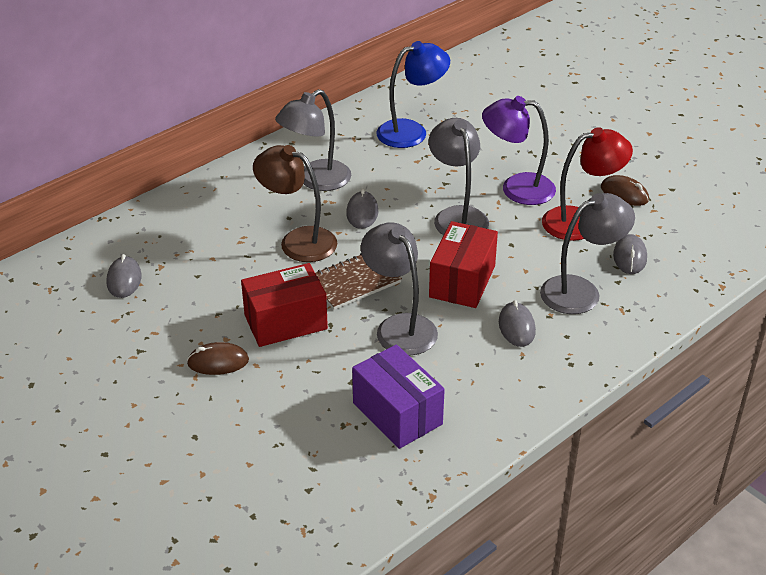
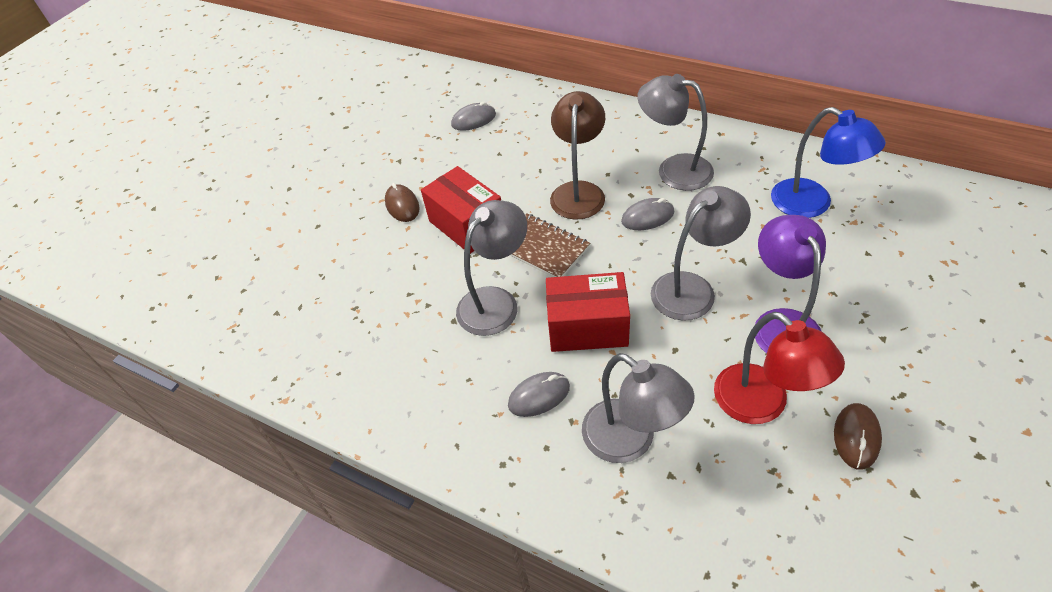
camera: 75 degrees right, 10 degrees up
purple box [352,345,445,449] -> none
grey mouse [613,234,647,274] -> none

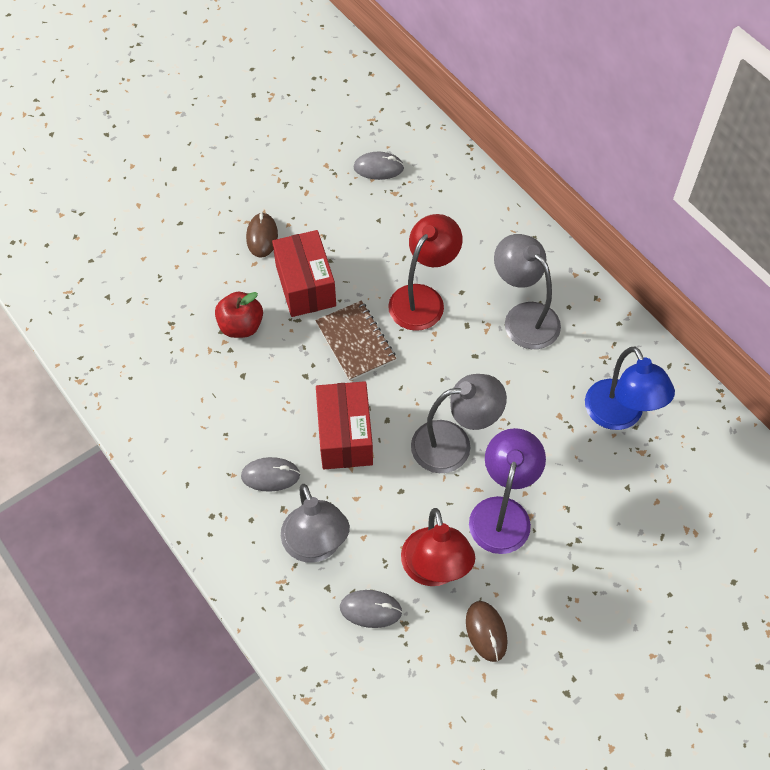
camera: 20 degrees right, 10 degrees up
grey lamp [456,200,527,336] -> none
red box [546,272,630,352] -> red box turned 60 degrees clockwise [316,381,373,469]
brown lamp [550,91,605,220] -> red lamp [388,214,463,331]
grey mouse [621,198,674,230] -> grey mouse moved to [340,590,402,628]
brown mouse [834,403,882,470] -> brown mouse turned 60 degrees counterclockwise [466,601,508,662]
none -> red apple [215,291,263,338]

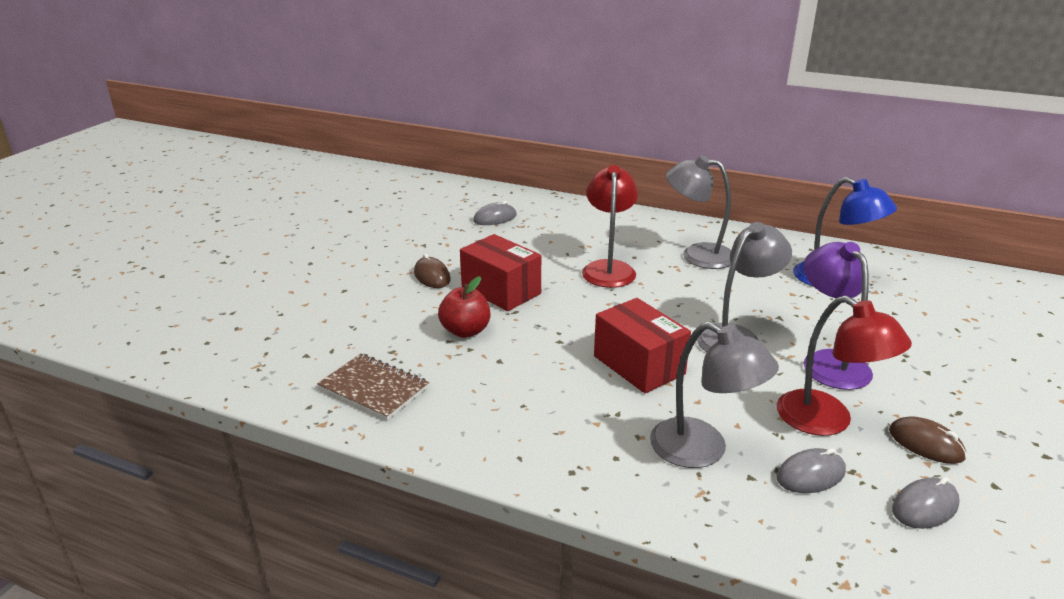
camera: 30 degrees left, 30 degrees down
grey mouse [241,457,300,492] -> grey mouse moved to [892,477,960,529]
brown notebook [315,300,396,381] -> brown notebook moved to [317,354,429,420]

